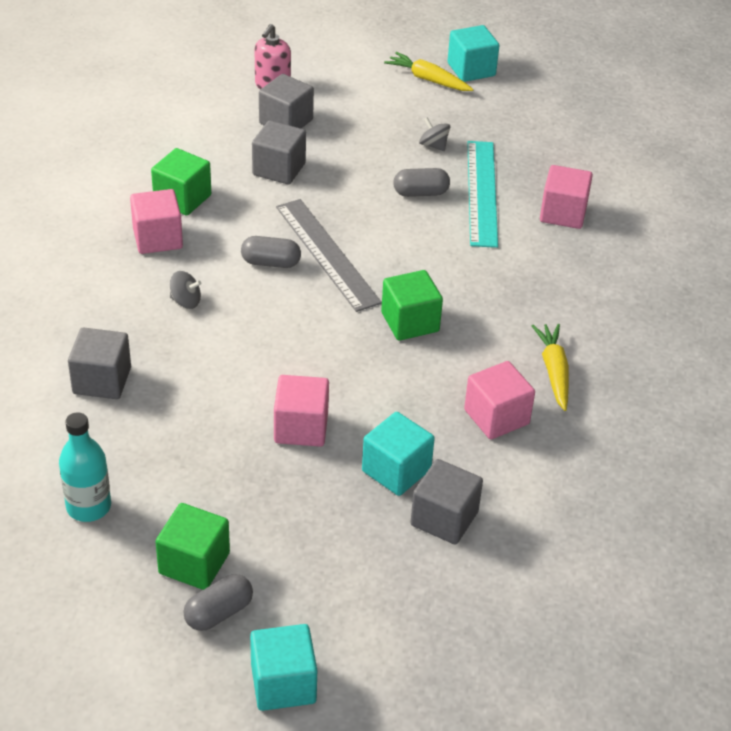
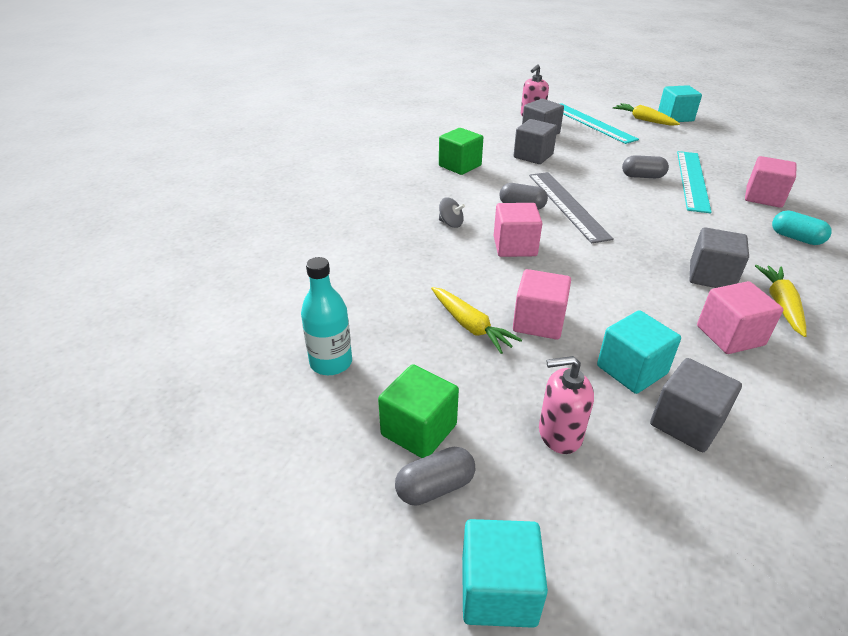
camera: 15 degrees right, 5 degrees down
grey cube [68,328,131,399] -> grey cube moved to [690,227,749,288]
pink cube [130,189,183,254] -> pink cube moved to [494,203,542,257]
green cube [381,270,443,341] -> none
grey spinning top [419,117,450,151] -> none
none -> yellow carrot [431,287,522,354]
none -> pink soap dispenser [539,356,594,454]
none -> turquoise ruler [560,103,639,144]
none -> turquoise capsule [772,211,832,245]

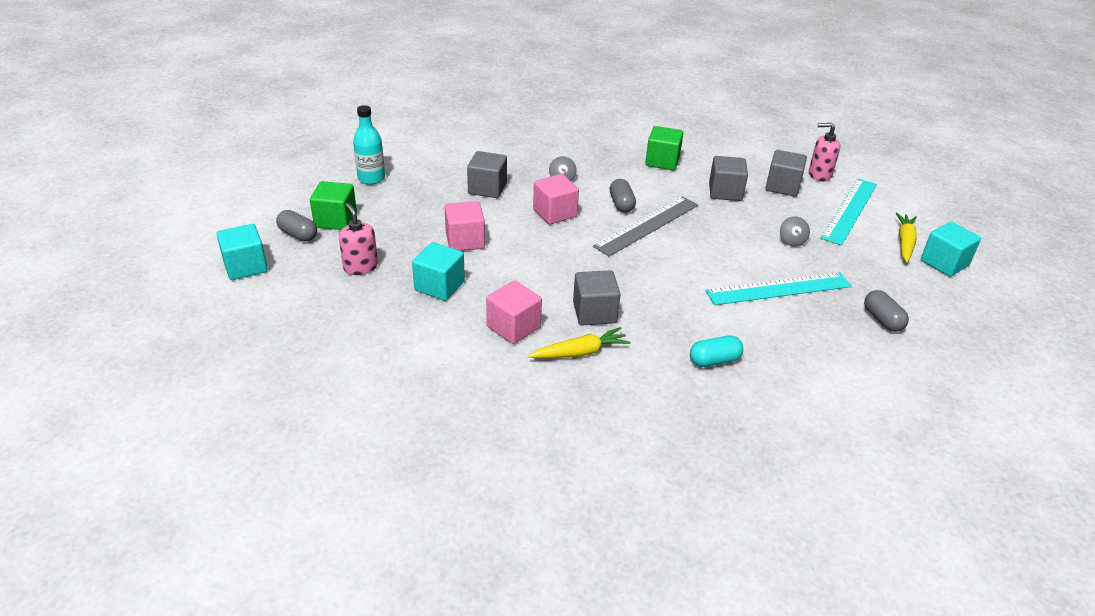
camera: 60 degrees right, 0 degrees up
yellow carrot [431,287,522,354] -> none
grey capsule [622,155,669,178] -> grey capsule moved to [864,290,909,332]
grey cube [650,358,742,452] -> grey cube moved to [467,151,507,198]
pink cube [745,156,796,208] -> none
turquoise capsule [772,211,832,245] -> turquoise capsule turned 60 degrees clockwise [690,335,743,367]
none -> grey spinning top [780,216,810,247]

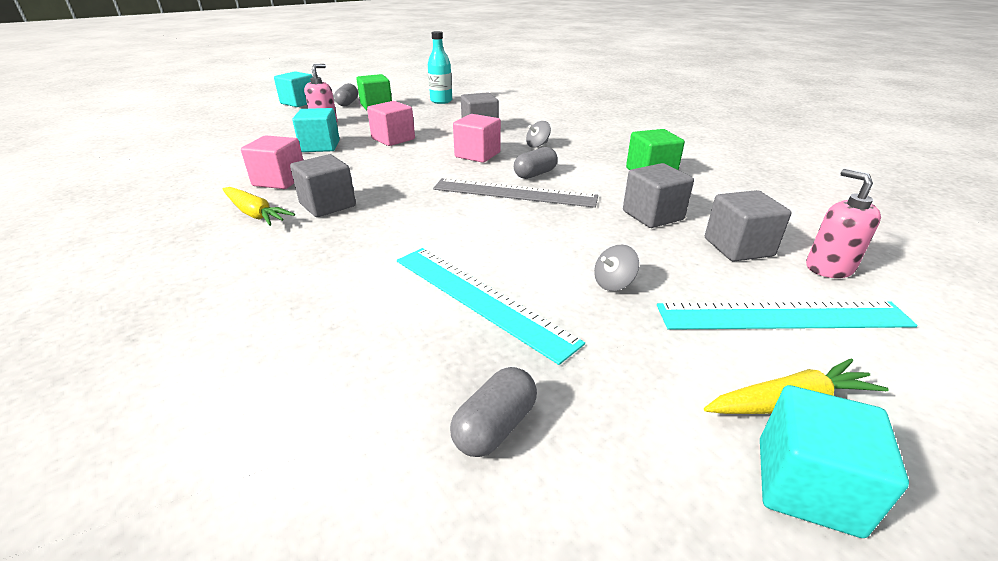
camera: 60 degrees right, 5 degrees down
turquoise capsule [690,335,743,367] -> none

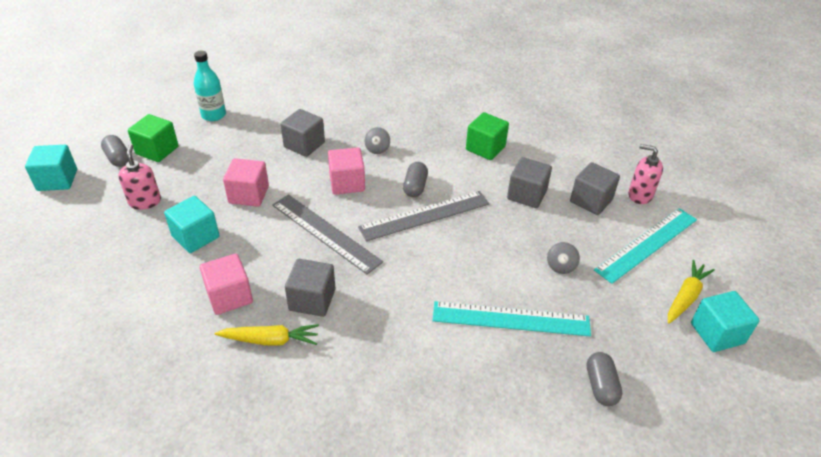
camera: 40 degrees left, 10 degrees up
none -> grey ruler [272,195,383,275]

